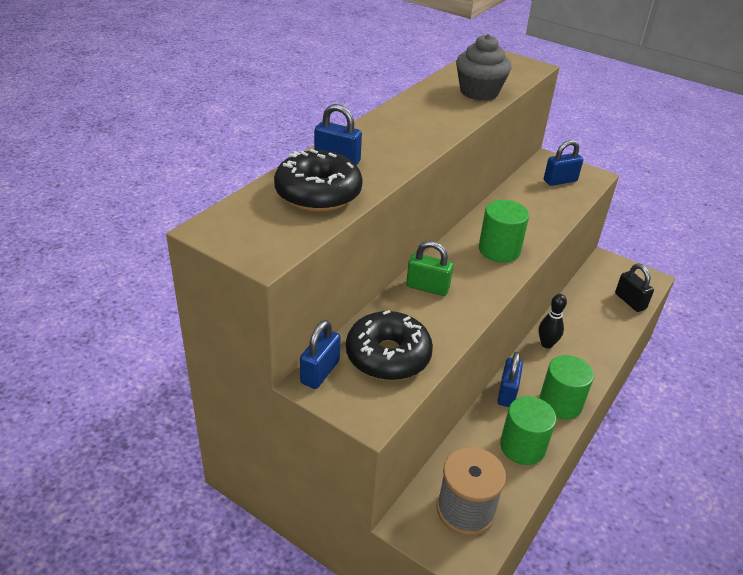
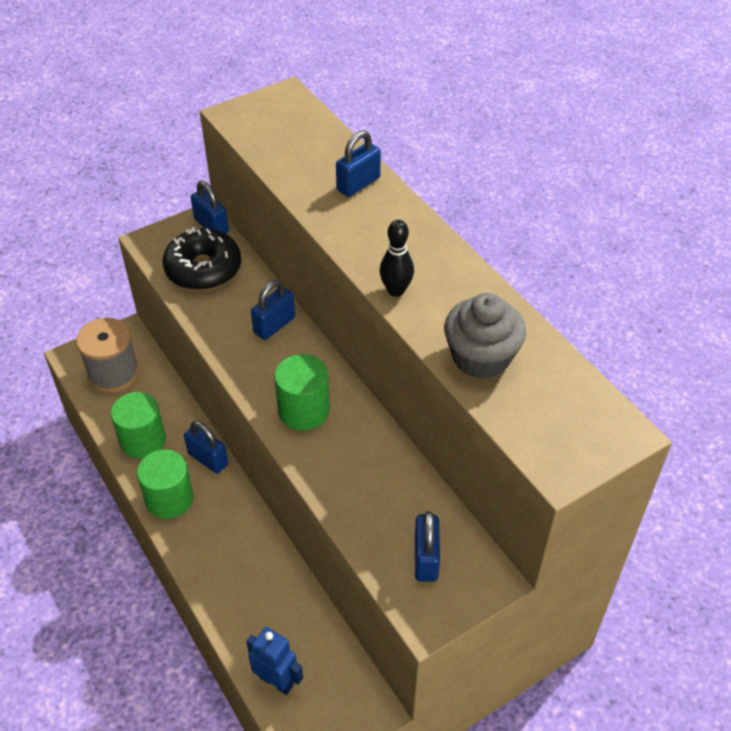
camera: 115 degrees right, 10 degrees up
black donut [274,149,363,212] -> none
green padlock [406,241,453,296] -> blue padlock [251,280,295,340]
black bowling pin [539,294,567,348] -> black bowling pin moved to [380,220,414,297]
black padlock [615,264,654,312] -> blue robot [246,627,303,695]

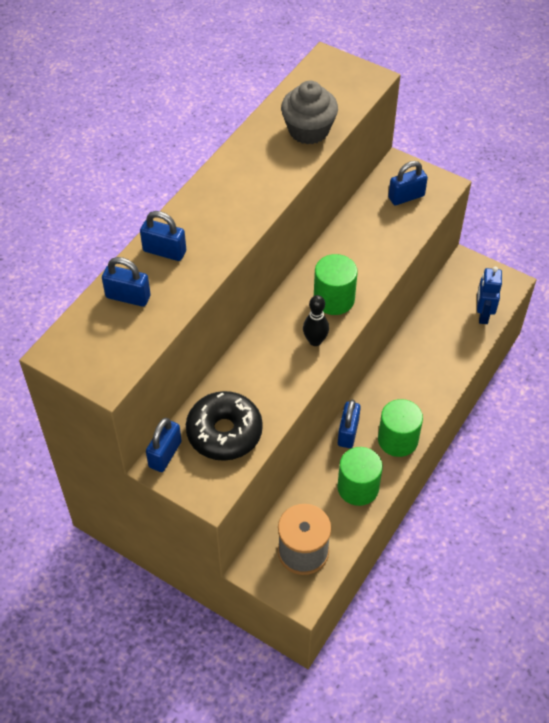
camera: 115 degrees left, 5 degrees up
blue padlock [251,280,295,340] -> blue padlock moved to [102,257,151,307]
black bowling pin [380,220,414,297] -> black bowling pin moved to [303,295,329,346]

